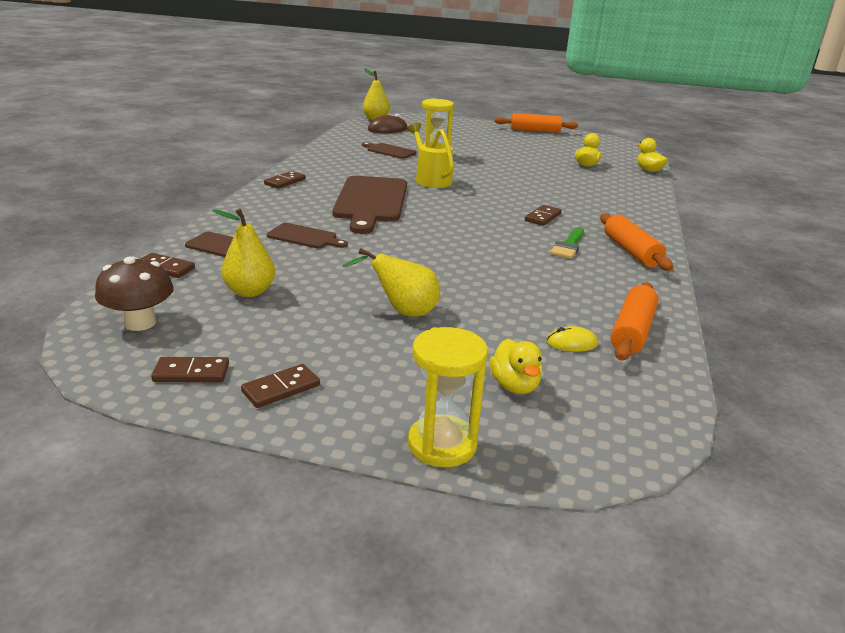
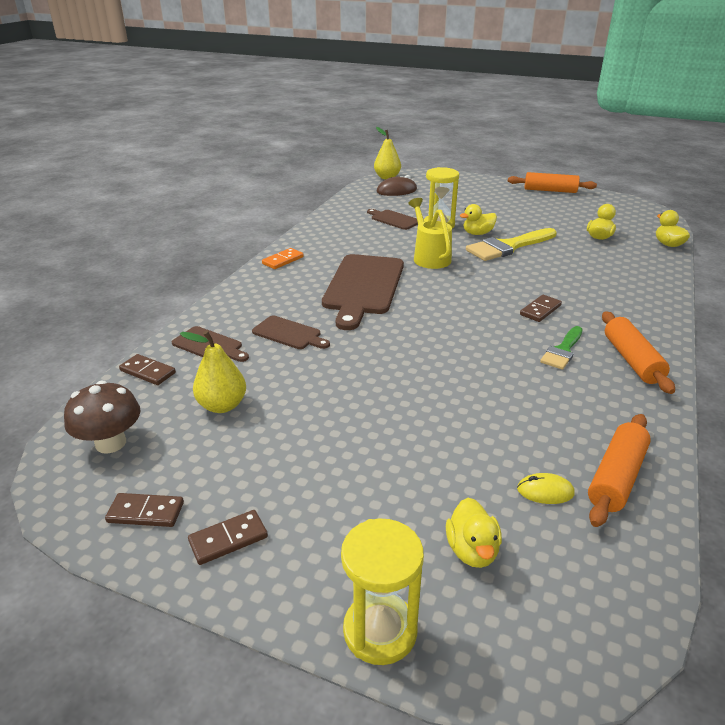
camera: 10 degrees right, 5 degrees up
brown domino [264,171,306,189] -> orange domino [262,248,304,269]
yellow pear [342,248,440,316] -> none
none -> yellow duck [460,204,497,235]
none -> yellow brush [466,228,557,261]

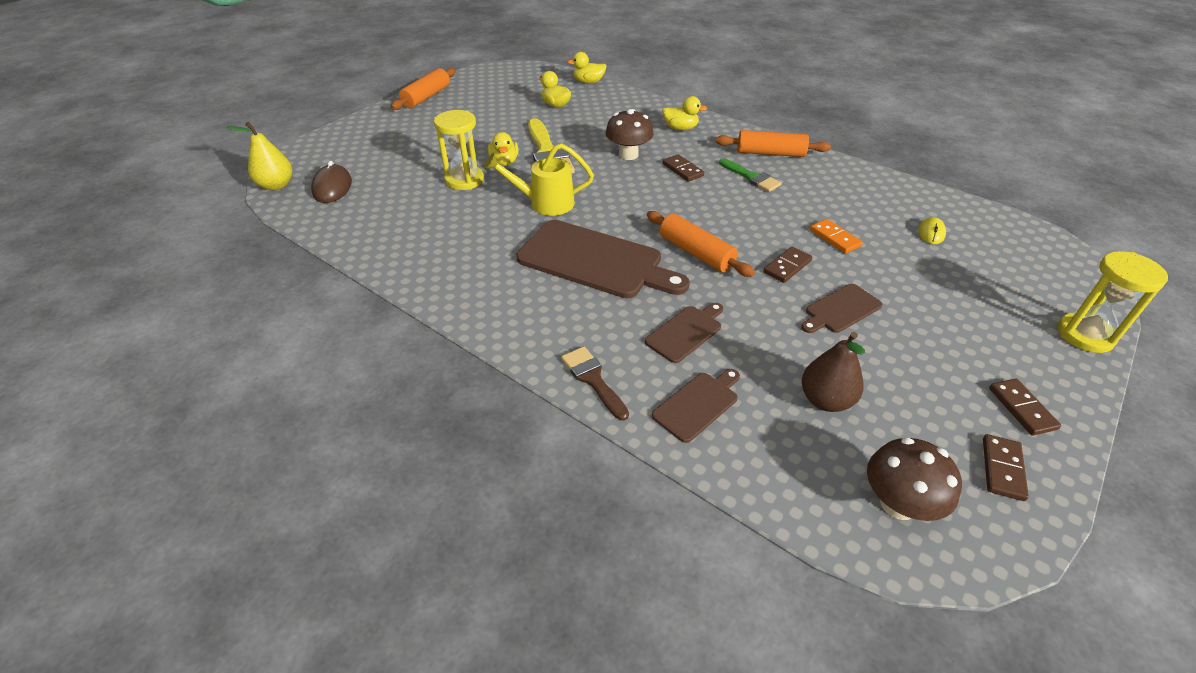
camera: 75 degrees left, 10 degrees up
brown domino [119,354,176,385] -> brown domino moved to [764,247,813,283]
yellow pear [180,331,246,413] -> brown pear [802,332,865,412]
orange domino [262,248,304,269] -> orange domino moved to [810,219,863,254]
brown cutting board [367,209,418,230] -> brown cutting board moved to [801,284,883,333]
yellow duck [446,498,502,568] -> yellow duck moved to [662,96,707,130]
orange rolling pin [588,414,651,527] -> orange rolling pin moved to [647,211,755,277]
none -> brown brush [561,346,629,421]
none -> brown mushroom [605,109,654,160]

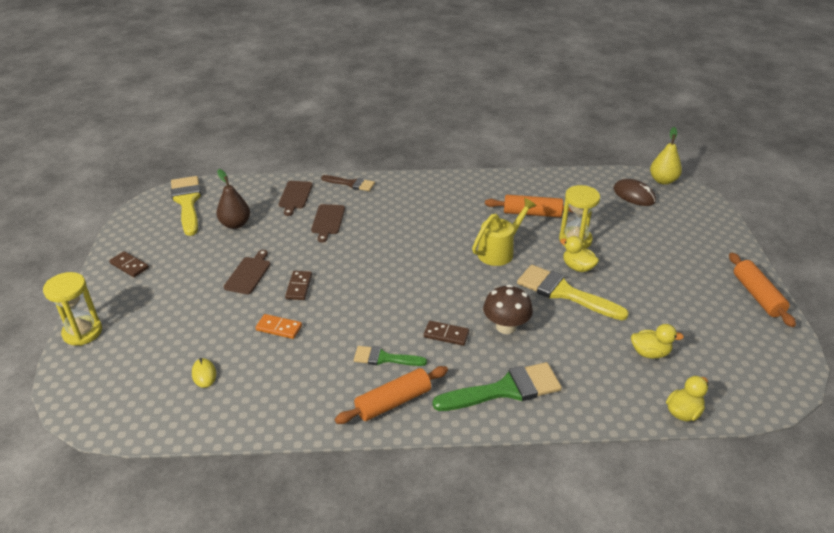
camera: 140 degrees right, 5 degrees down
brown cutting board [516,220,690,298] -> none
orange rolling pin [647,211,755,277] -> orange rolling pin moved to [485,195,574,217]
yellow duck [662,96,707,130] -> green brush [433,362,562,411]
brown mushroom [867,437,962,521] -> yellow brush [171,176,201,236]
brown domino [983,434,1029,501] -> none

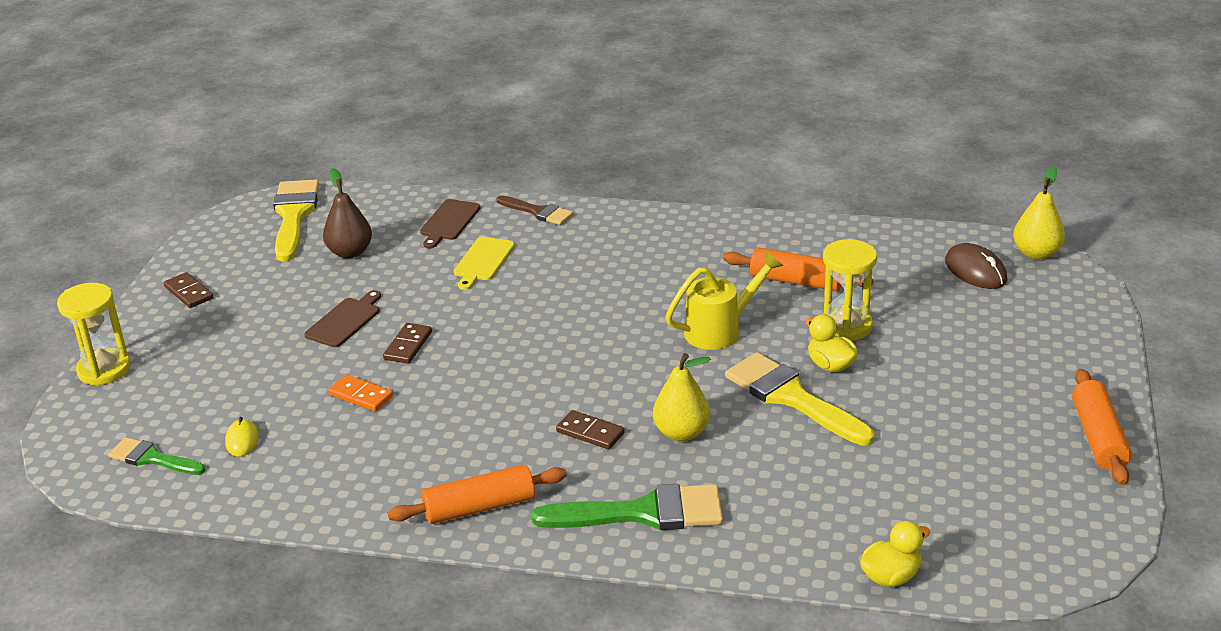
camera: 15 degrees right, 5 degrees down
brown cutting board [311,204,345,243] -> yellow cutting board [454,237,515,290]
green brush [354,346,427,366] -> green brush moved to [108,437,205,475]
brown mushroom [483,284,533,334] -> yellow pear [653,353,711,441]
yellow duck [631,324,684,359] -> none

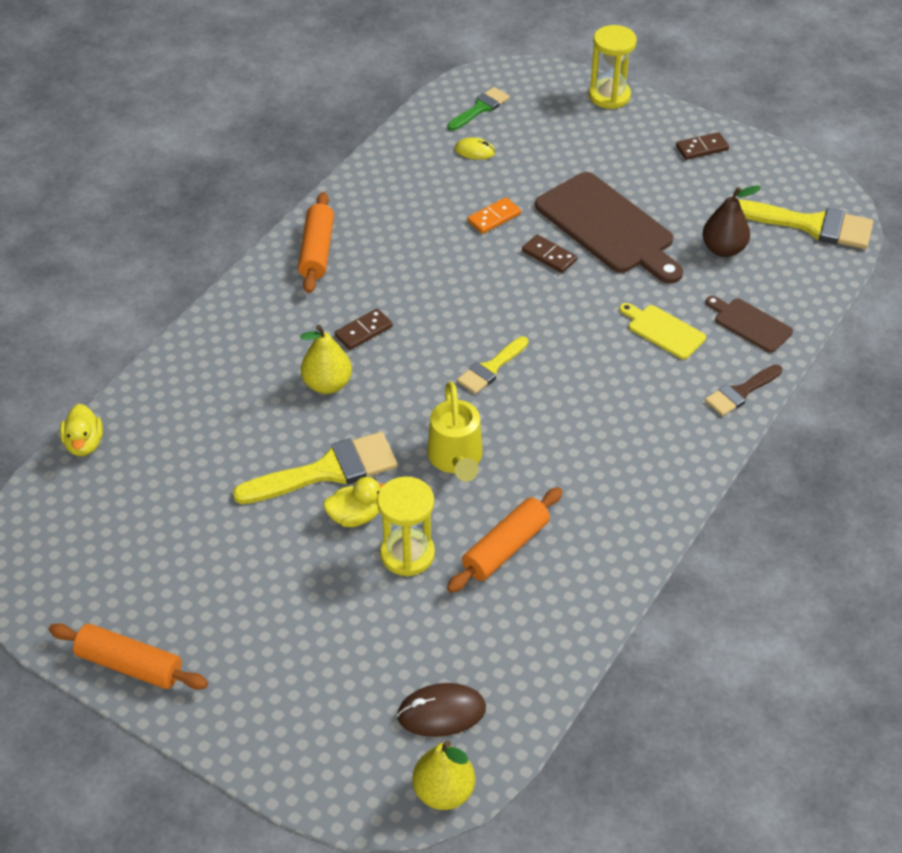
camera: 110 degrees right, 15 degrees up
brown cutting board [304,290,381,347] -> brown cutting board [535,172,683,284], size x2.00
green brush [532,484,723,530] -> none
none -> yellow brush [457,336,528,394]

